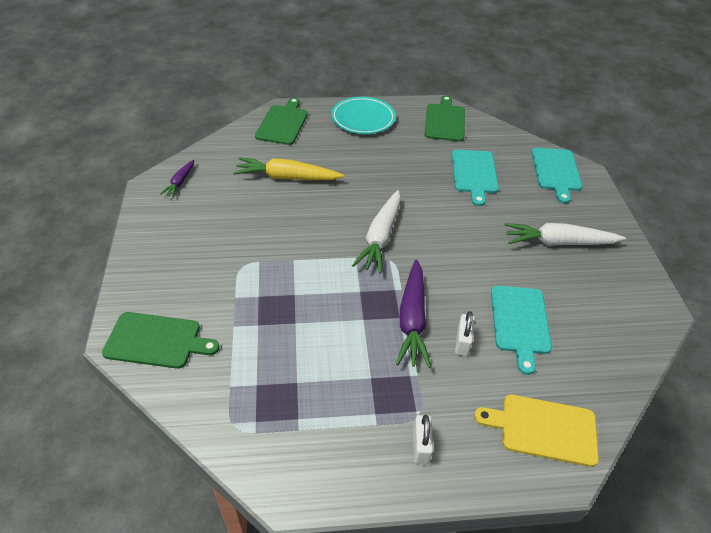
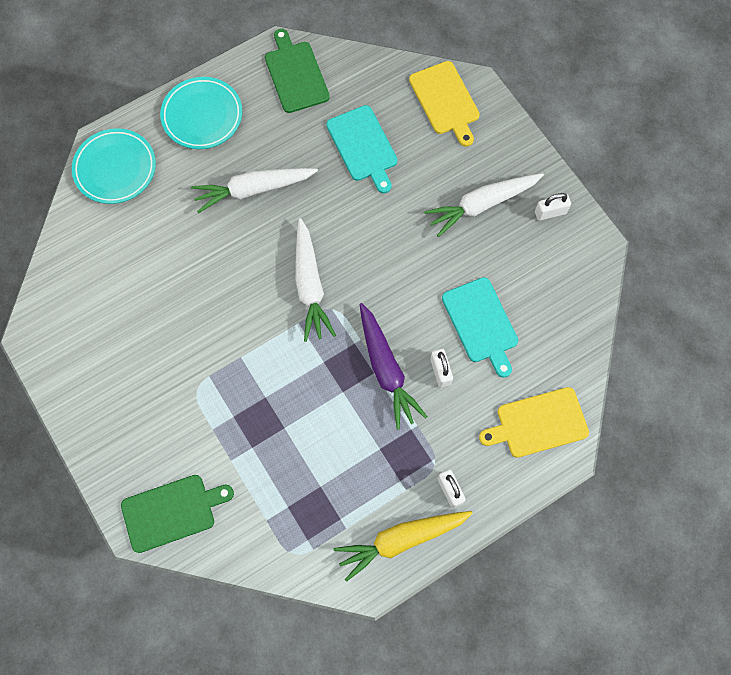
camera: 25 degrees left, 25 degrees up
purple carrot [160,160,194,197] -> none
yellow carrot [233,157,344,180] -> yellow carrot moved to [334,511,473,582]
green cutting board [255,98,308,145] -> turquoise plate [72,128,156,204]
turquoise cutting board [532,148,582,203] -> yellow cutting board [409,61,480,147]
none -> white carrot [191,168,318,213]
none -> white padlock [535,193,571,221]

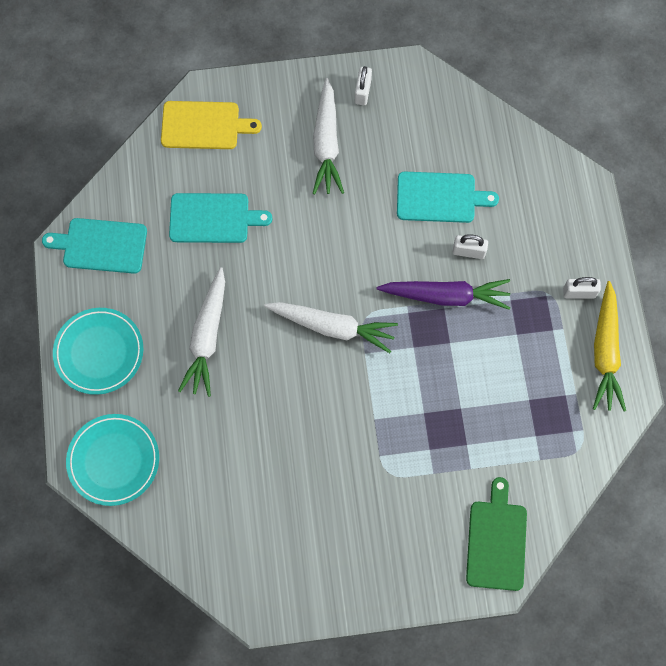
camera: 65 degrees left, 0 degrees up
green cutting board [265,29,330,113] -> turquoise cutting board [42,218,147,274]
yellow cutting board [479,387,589,458] -> none

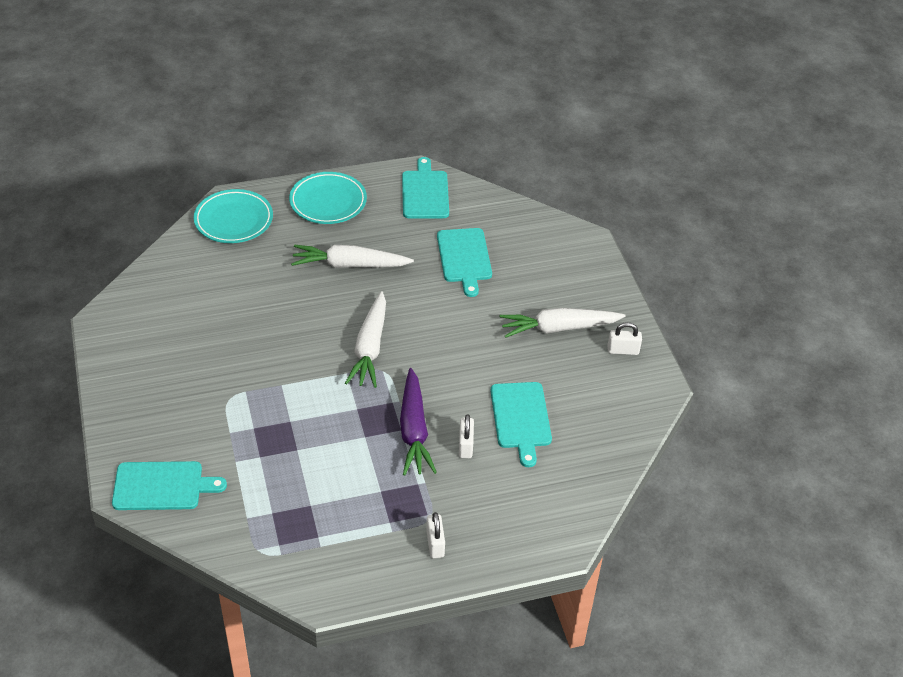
camera: 80 degrees right, 25 degrees down
yellow cutting board [161,101,262,149] -> none
green cutting board [466,477,527,591] -> turquoise cutting board [112,461,227,510]
yellow carrot [593,281,626,411] -> none

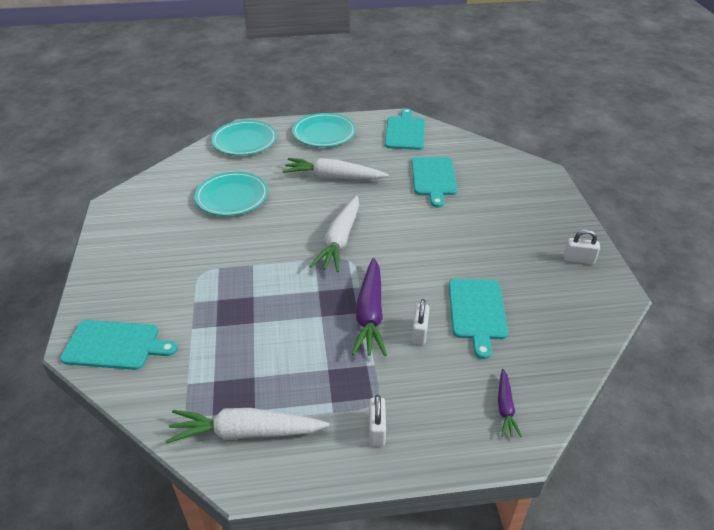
camera: 10 degrees right, 5 degrees down
white carrot [500,308,625,338] -> white carrot moved to [166,408,329,444]
none -> turquoise plate [195,172,268,216]
none -> purple carrot [498,369,522,437]

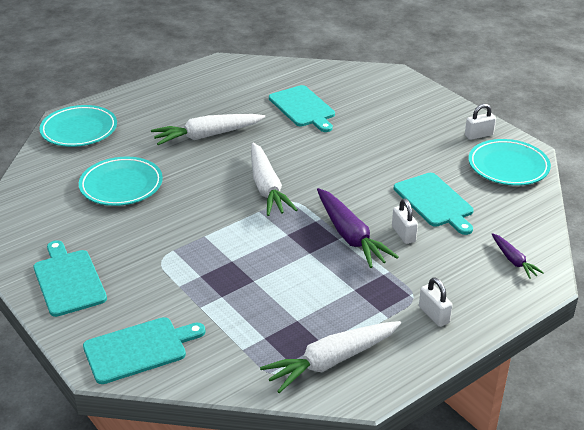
camera: 30 degrees left, 5 degrees down
turquoise plate [292,113,356,147] -> turquoise plate moved to [469,139,551,186]
turquoise cutting board [385,108,425,150] -> turquoise cutting board moved to [34,240,107,317]

